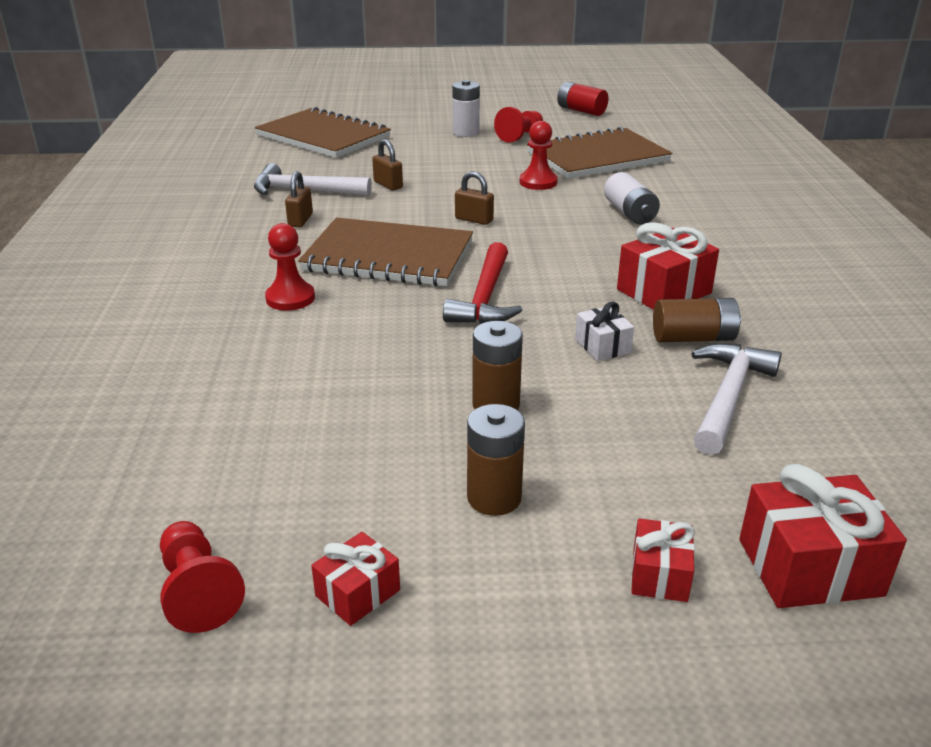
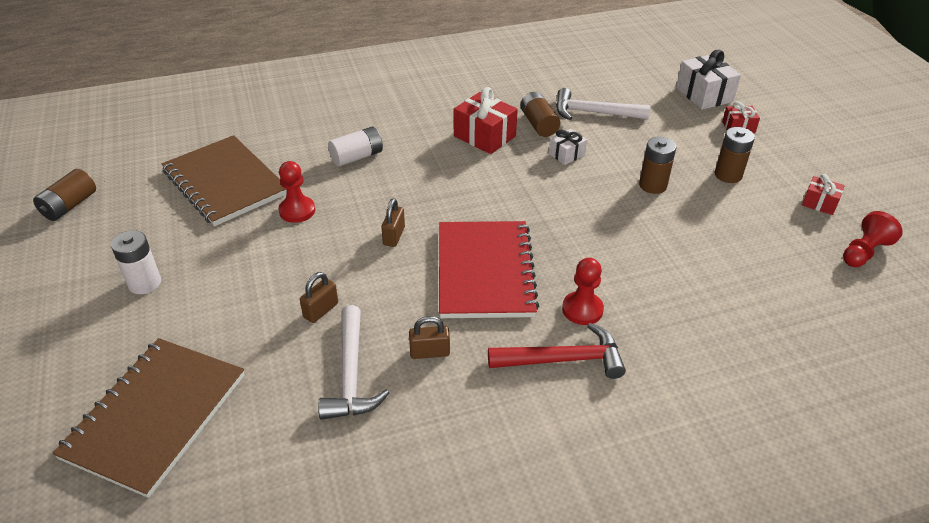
camera: 105 degrees left, 10 degrees up
brown notebook [298,218,473,286] -> red notebook [439,221,539,318]
red hammer [443,242,522,324] -> red hammer moved to [488,323,626,379]
red pawn [494,107,543,142] -> none
red battery [557,82,608,116] -> brown battery [33,169,96,221]
red gift [739,464,907,608] -> white gift [676,50,741,110]

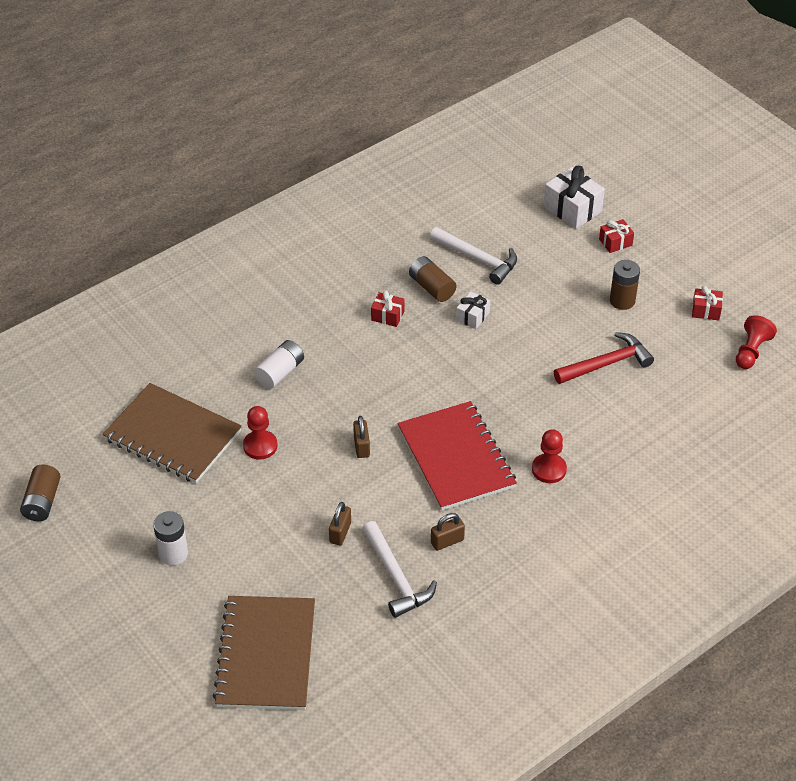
camera: 20 degrees left, 5 degrees up
red gift [454,87,518,154] -> red gift [371,290,404,327], size x0.57
red hammer [488,323,626,379] -> red hammer moved to [554,332,654,384]
white hammer [556,88,650,120] -> white hammer turned 135 degrees counterclockwise [430,227,517,285]
brown battery [639,137,676,194] -> none

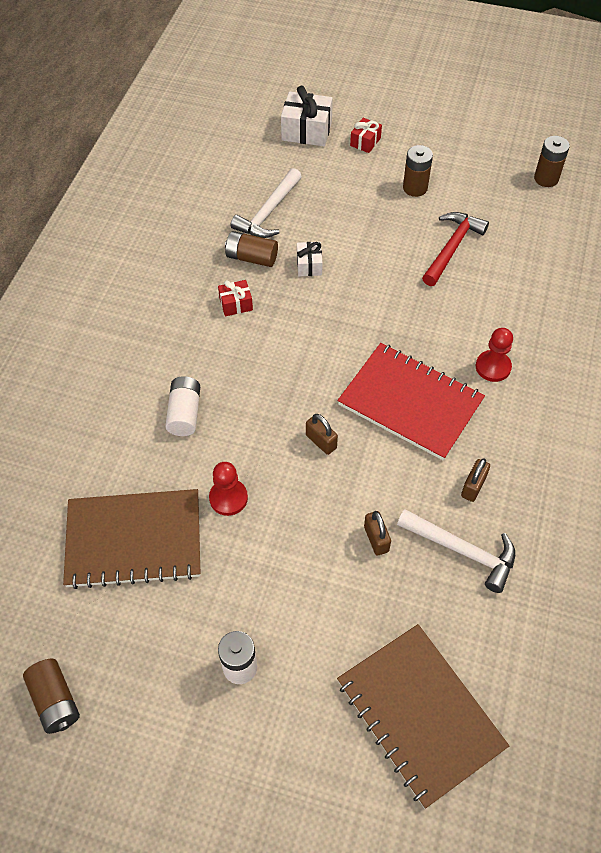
camera: 35 degrees left, 10 degrees up
white hammer [430,227,517,285] -> white hammer turned 120 degrees clockwise [230,168,302,238]
red gift [692,286,723,320] -> none
red pawn [736,315,777,369] -> brown battery [534,136,570,187]

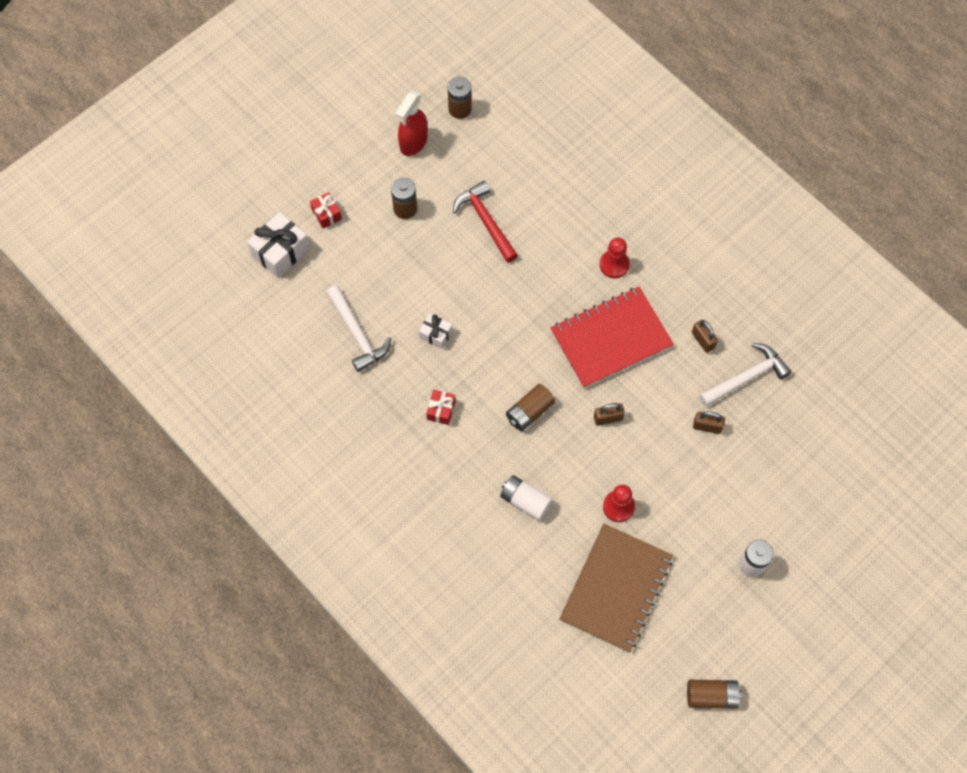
camera: 60 degrees left, 10 degrees up
brown battery [225,231,278,267] -> brown battery moved to [506,384,555,431]
brown notebook [337,624,509,809] -> none
none -> red spray bottle [396,91,428,156]

